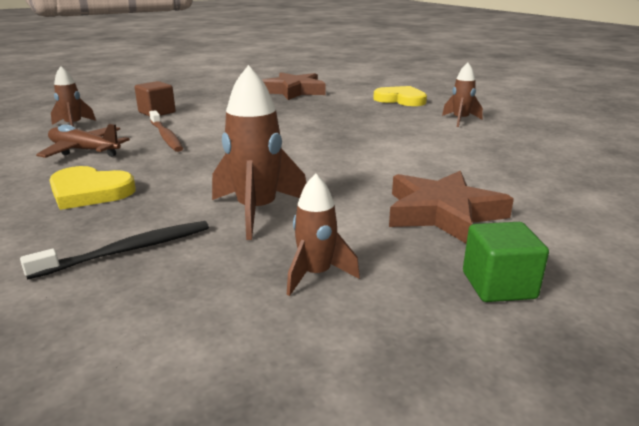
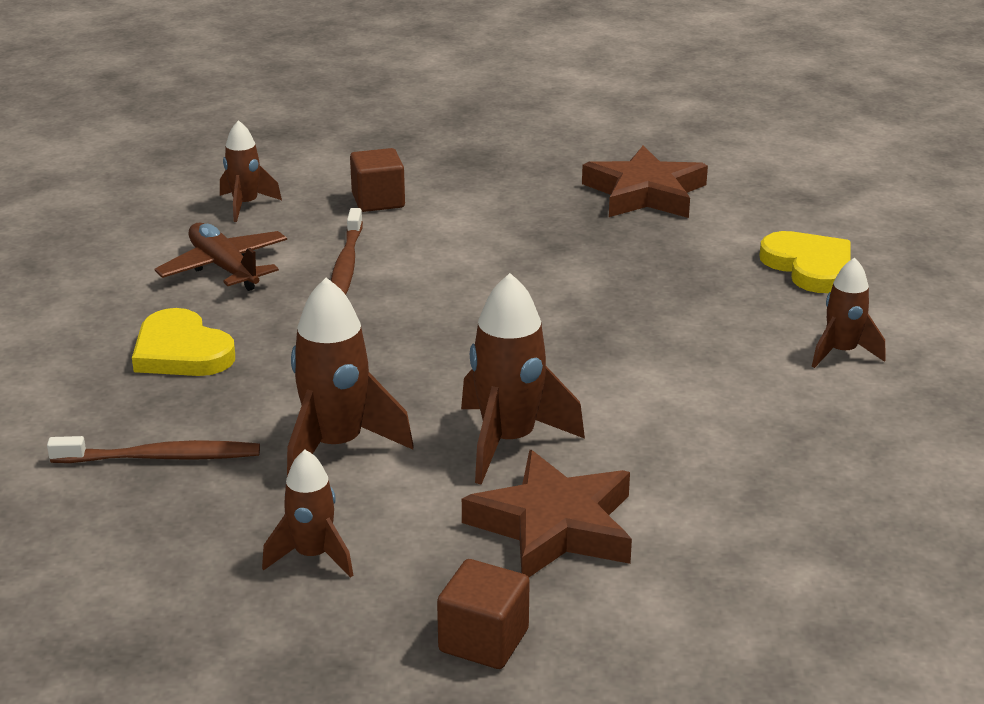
camera: 30 degrees right, 5 degrees up
black toothbrush [20,221,209,280] -> brown toothbrush [47,436,260,463]
green cube [463,222,549,302] -> brown cube [437,559,530,669]
none -> brown rocket [461,273,585,485]

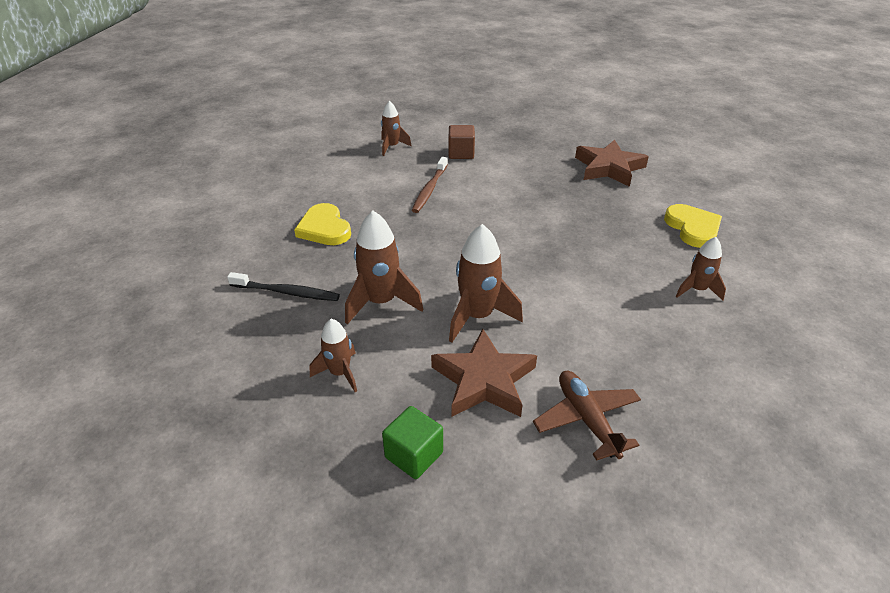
camera: 15 degrees right, 10 degrees up
brown toothbrush [47,436,260,463] -> black toothbrush [227,272,340,301]
brown plane [154,223,287,291] -> brown plane moved to [533,371,641,461]
brown cube [437,559,530,669] -> green cube [382,406,443,479]

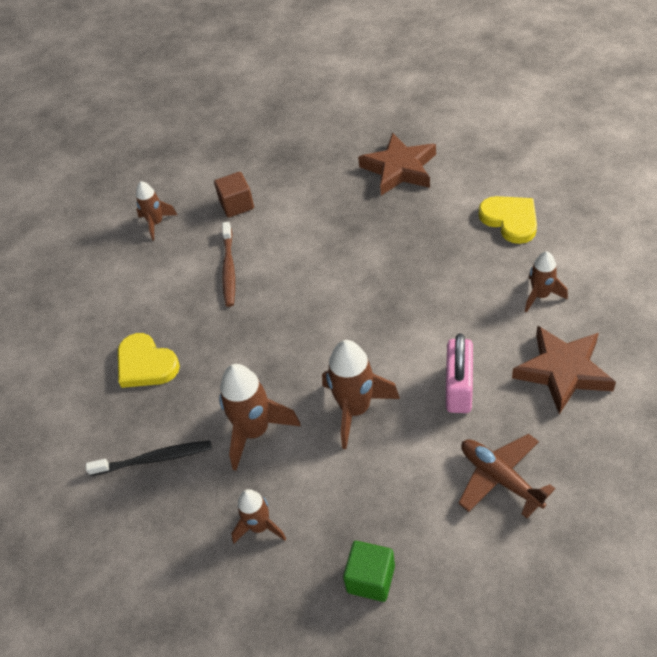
camera: 15 degrees left, 10 degrees up
brown star [431,329,537,417] -> brown star moved to [512,326,616,415]
none -> pink padlock [446,334,473,413]

